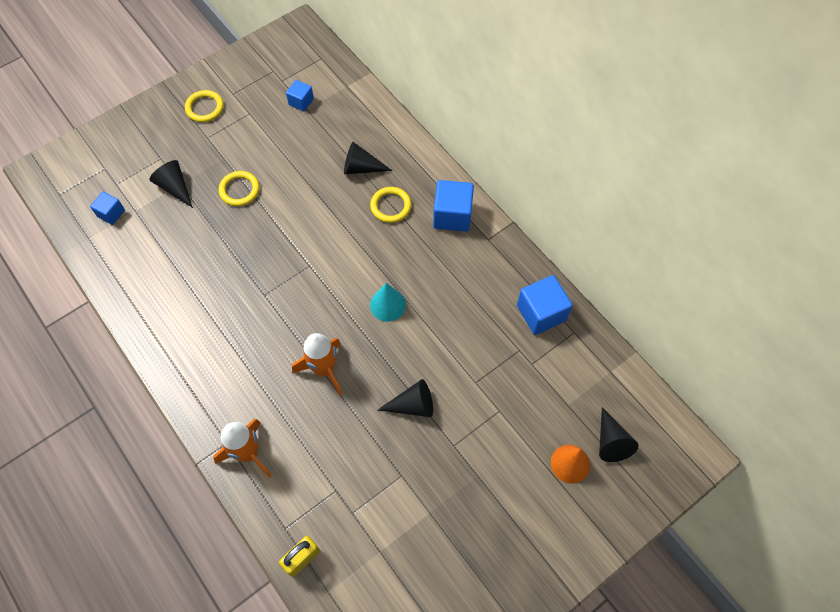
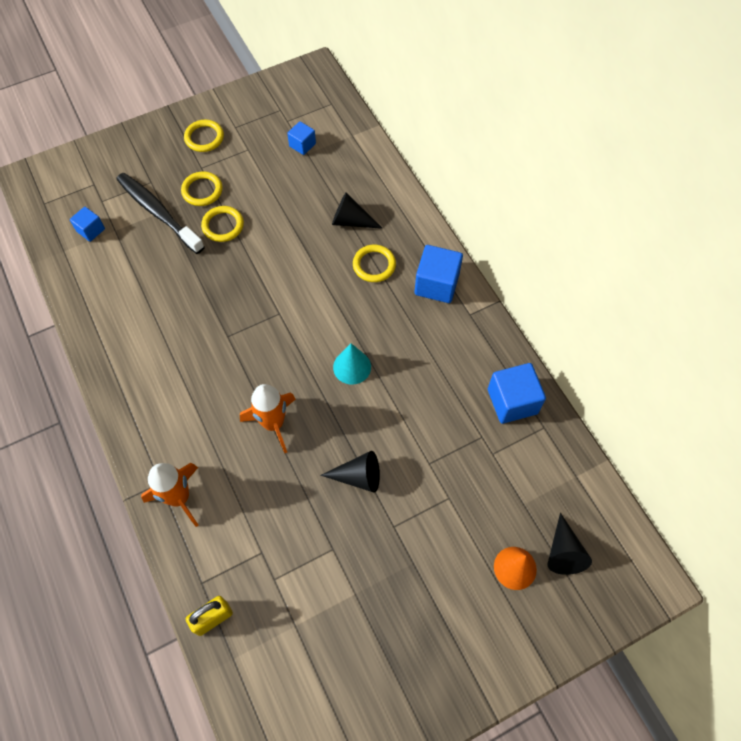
camera: 10 degrees right, 0 degrees up
black cone [149,160,193,208] -> black toothbrush [116,173,205,254]
none -> yellow ring [181,171,223,206]

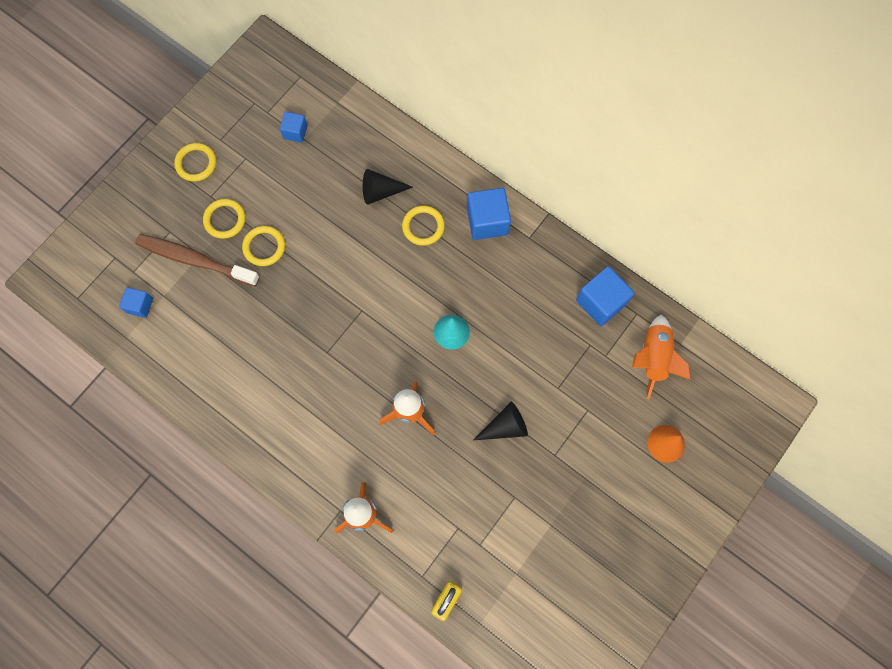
camera: 25 degrees left, 10 degrees up
black toothbrush [116,173,205,254] -> brown toothbrush [135,234,260,286]
black cone [547,513,592,575] -> none
none -> orange rocket [632,315,691,399]

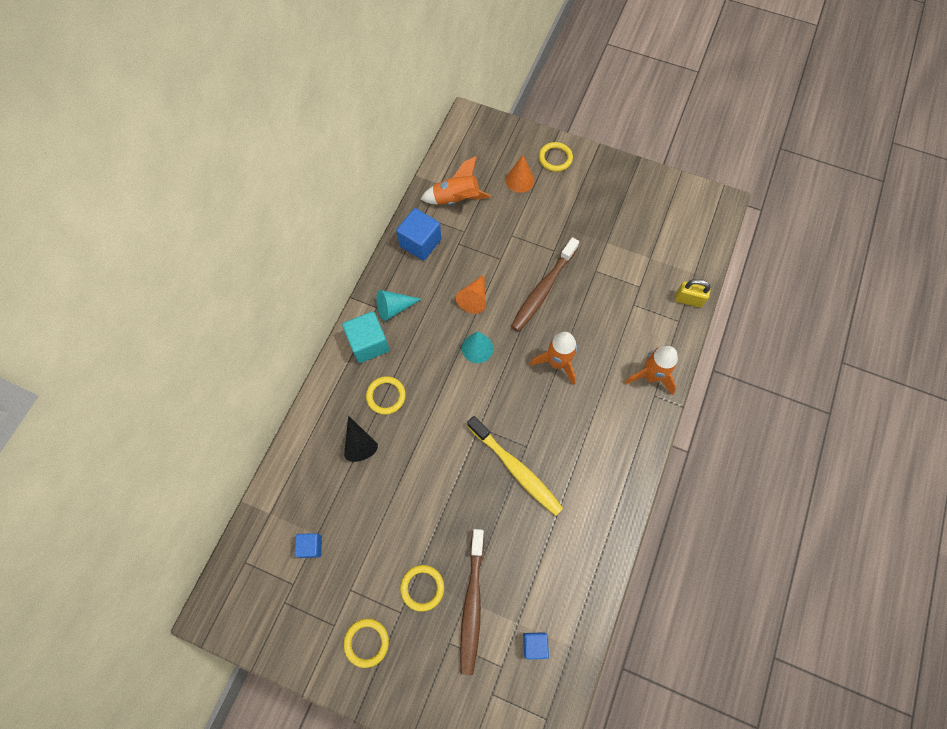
camera: 105 degrees left, 5 degrees down
yellow ring [242,226,285,266] -> yellow ring moved to [539,142,573,172]
blue cube [467,188,511,240] -> turquoise cube [342,311,389,363]
black cone [474,402,528,440] -> brown toothbrush [511,237,579,332]
none -> turquoise cone [376,290,421,321]
none -> orange cone [456,275,486,314]
none -> yellow toothbrush [467,416,563,516]

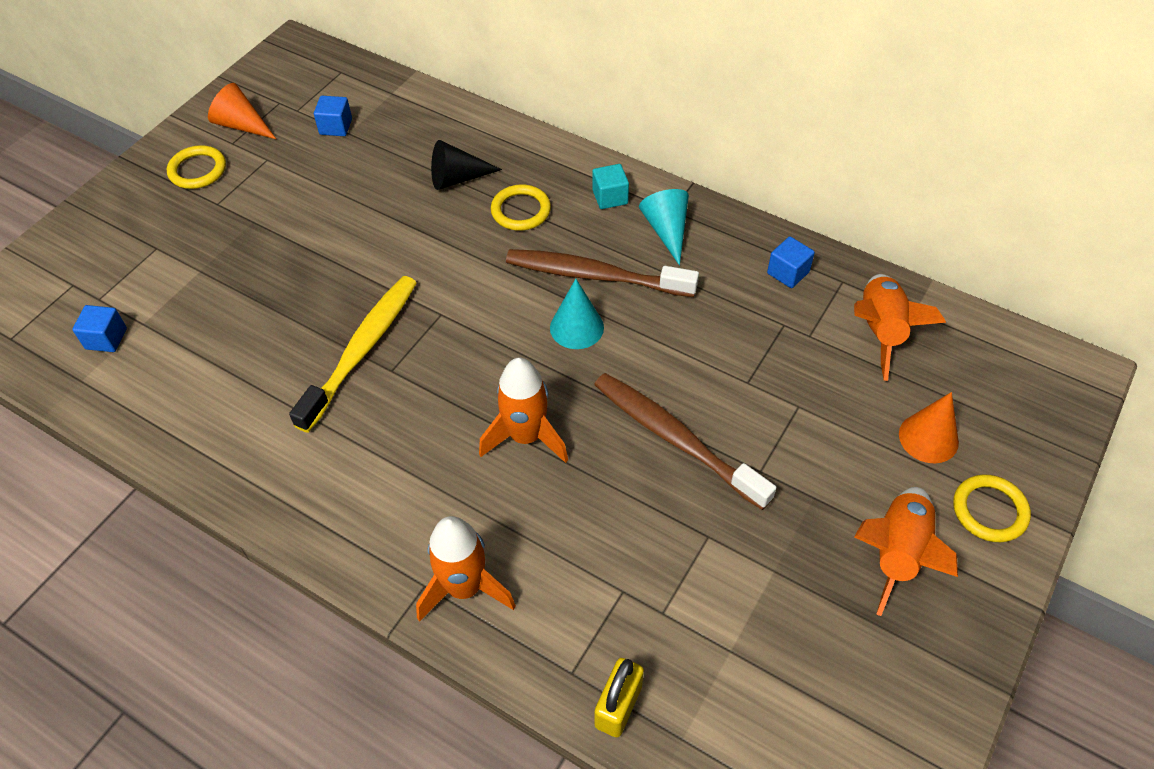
camera: 100 degrees right, 15 degrees down
turquoise cube [342,311,389,363] -> turquoise cube [593,164,629,209], size x0.57
blue cube [396,208,441,261] -> blue cube [767,236,815,288], size x0.57
yellow ring [400,565,444,612] -> none
orange cone [456,275,486,314] -> orange cone moved to [208,83,276,139]
brown toothbrush [460,529,484,675] -> brown toothbrush moved to [506,249,699,297]
yellow toothbrush [467,416,563,516] -> yellow toothbrush turned 150 degrees clockwise [289,276,417,433]
none -> orange rocket [854,487,958,616]

